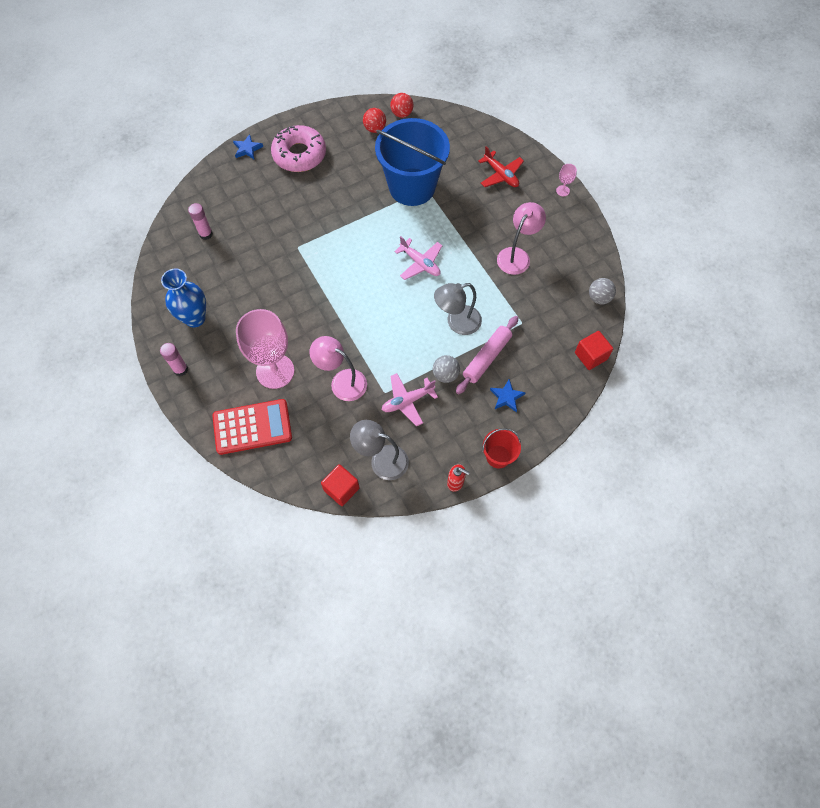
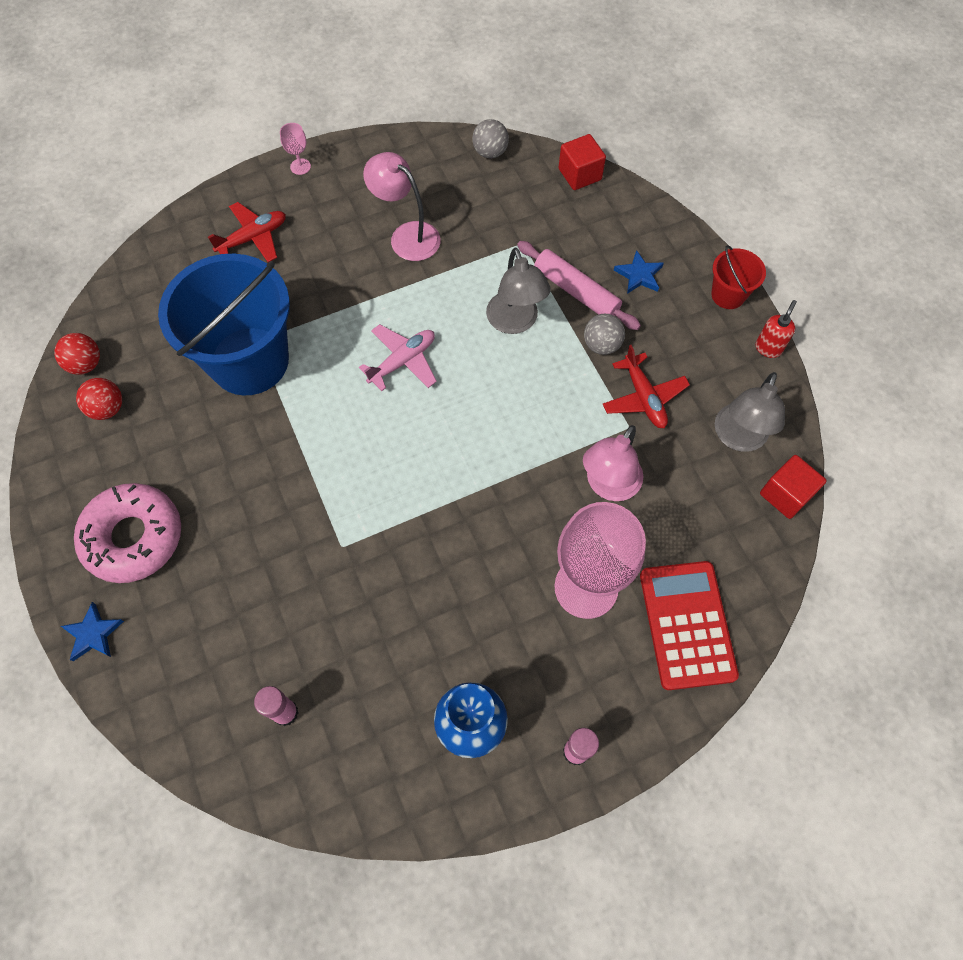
camera: 85 degrees left, 0 degrees up
pink plane [382,373,438,426] -> red plane [603,345,690,428]

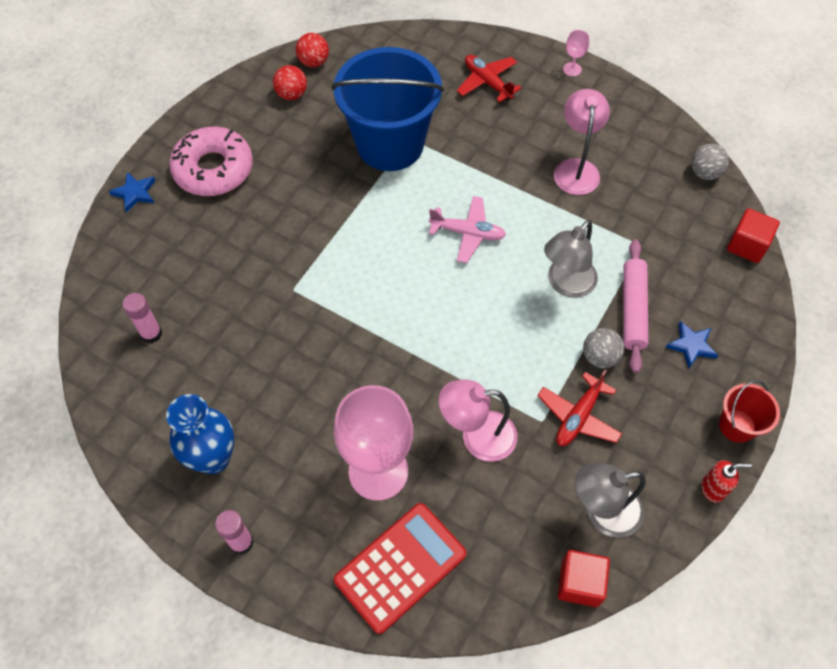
camera: 55 degrees right, 5 degrees down
red plane [208,202,286,262] -> red plane turned 150 degrees counterclockwise [457,55,522,103]

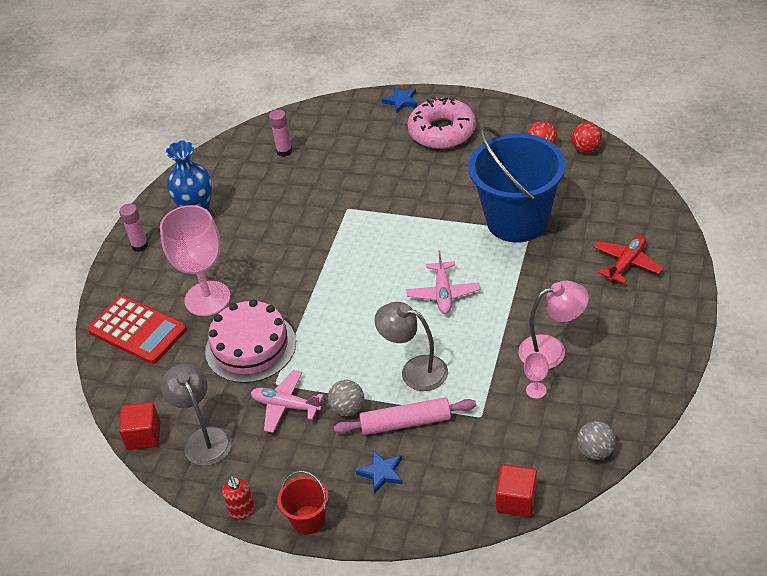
camera: 80 degrees right, 15 degrees down
pink lamp [439,380,517,462] -> pink cake [205,299,296,383]
red plane [537,370,622,446] -> pink plane [251,370,324,433]
pink goblet [563,30,589,76] -> pink goblet moved to [524,352,549,399]

